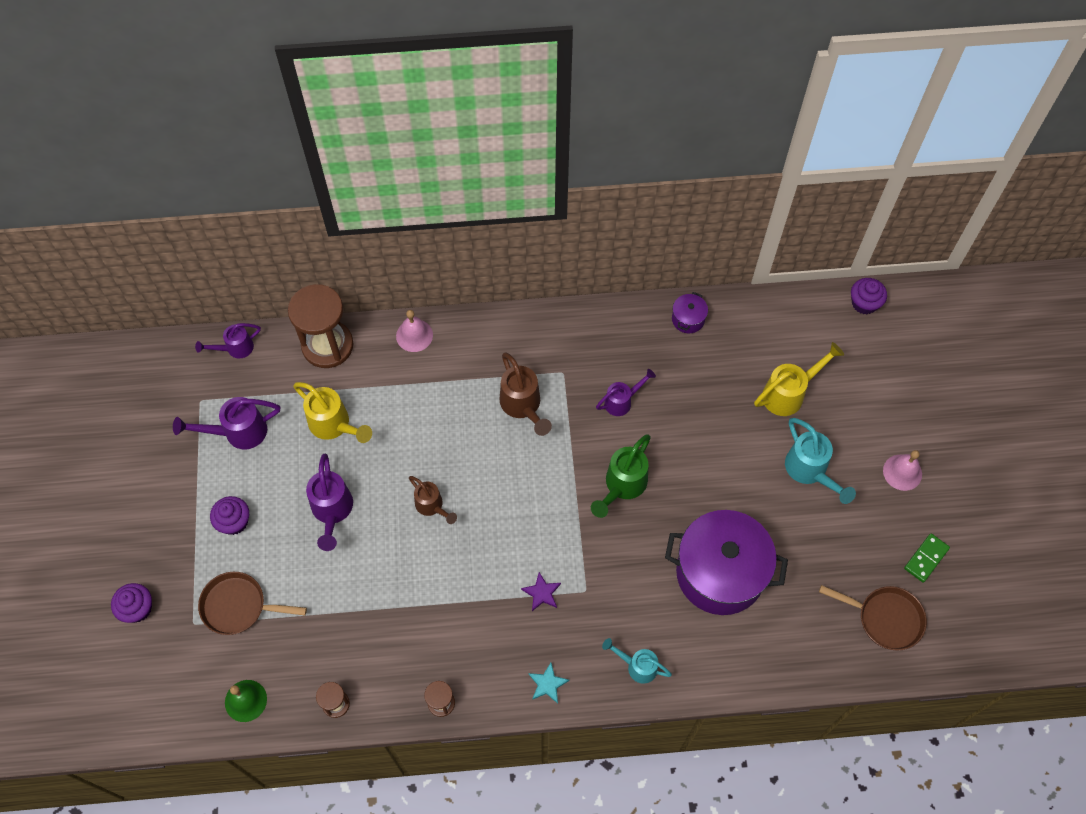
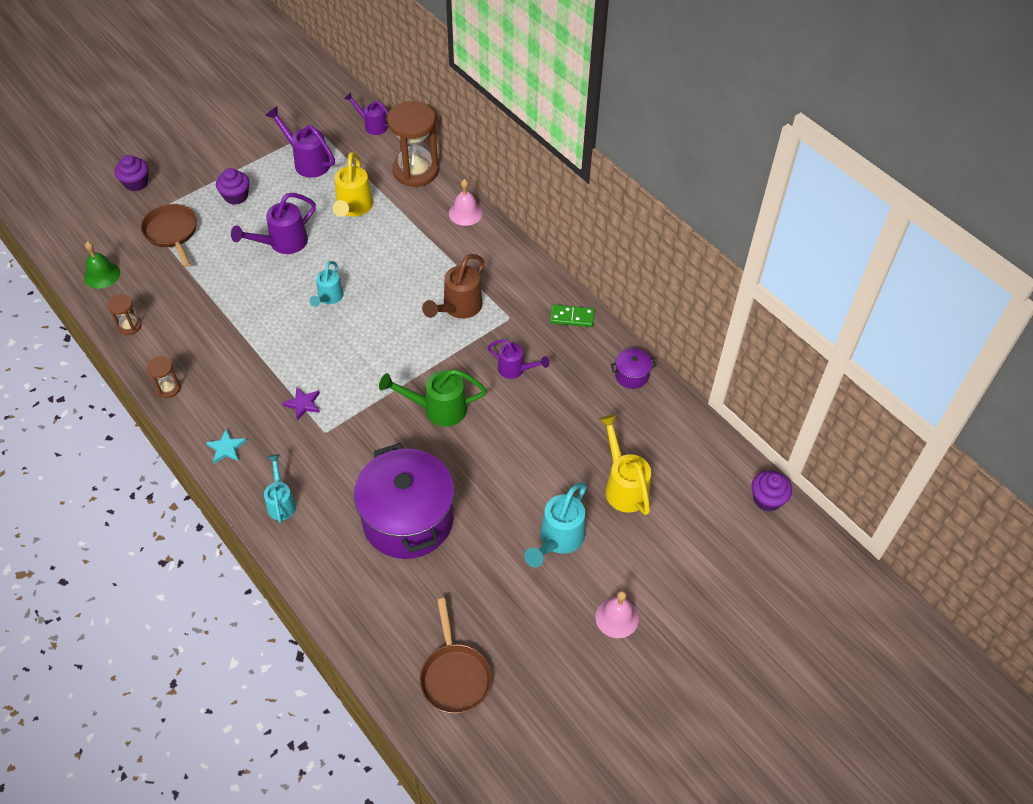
camera: 55 degrees right, 10 degrees down
brown watering can [409,476,457,524] -> turquoise watering can [310,261,344,307]
yellow watering can [754,342,844,416] -> yellow watering can turned 135 degrees counterclockwise [598,414,651,515]
green domino [904,533,950,583] -> green domino moved to [550,304,595,327]

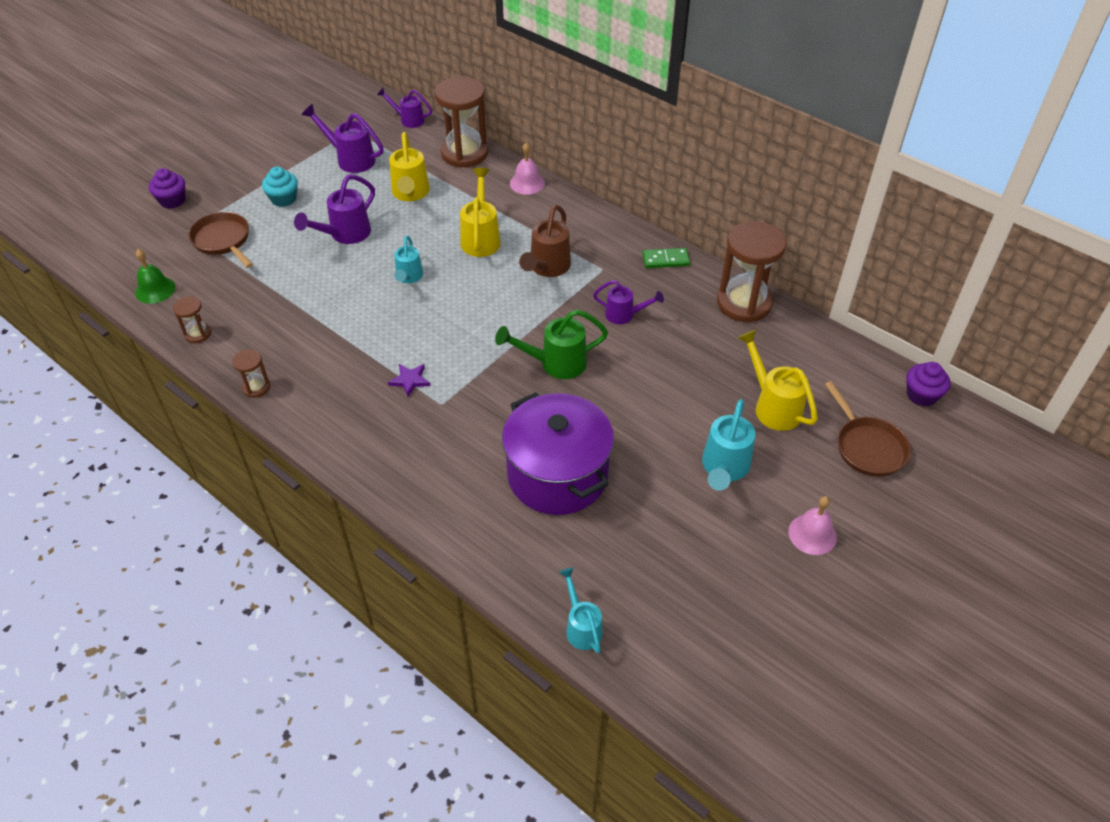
camera: 10 degrees left, 5 degrees down
turquoise star [206,429,246,463] -> none
purple cupcake [216,168,250,205] -> turquoise cupcake [262,167,298,207]
turquoise watering can [264,454,296,523] -> turquoise watering can moved to [559,567,603,653]
brown pan [420,598,492,714] -> brown pan moved to [825,381,911,477]
purple pot [611,348,657,389] -> brown hourglass [717,221,787,322]
none -> yellow watering can [460,168,501,257]

